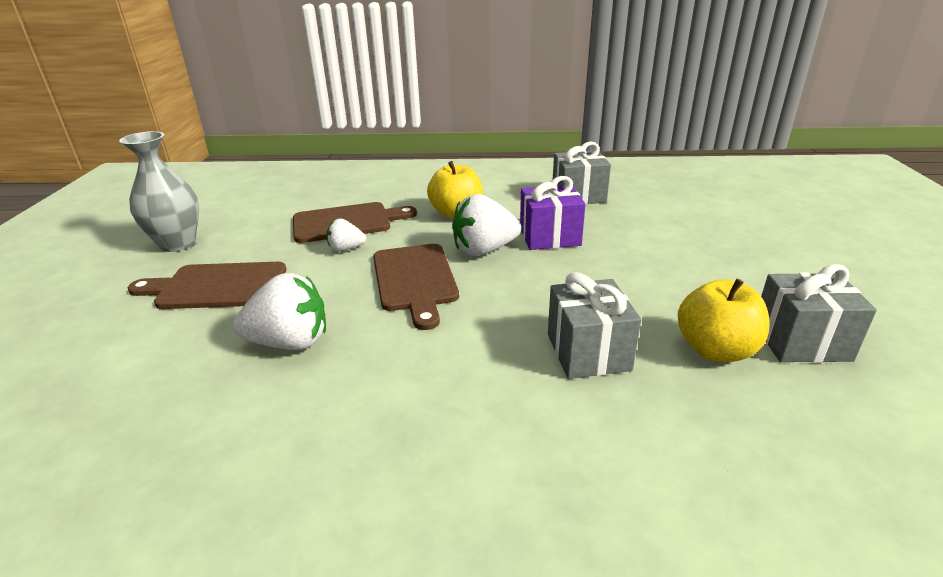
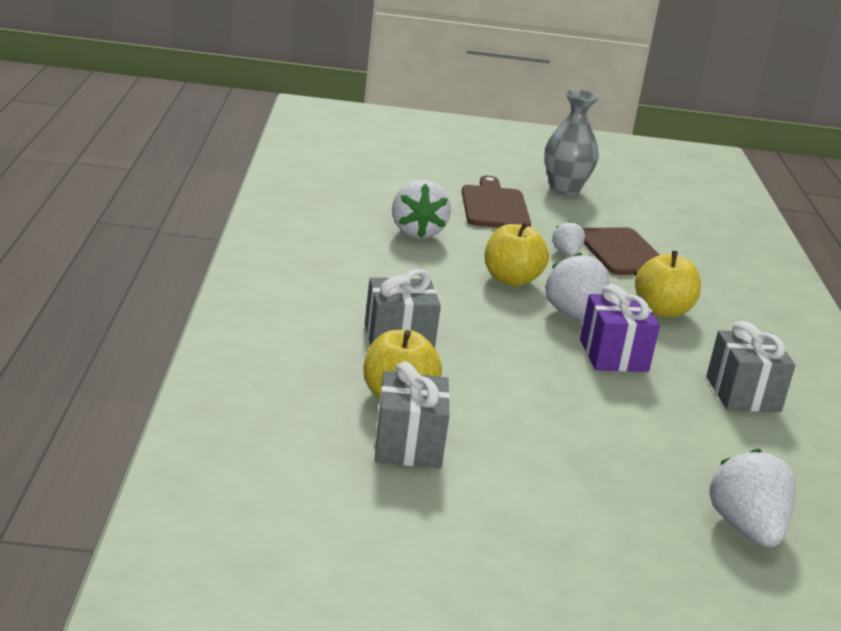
camera: 85 degrees right, 5 degrees down
brown cutting board [373,244,459,330] -> yellow apple [485,222,549,286]
none -> white strawberry [709,449,796,547]

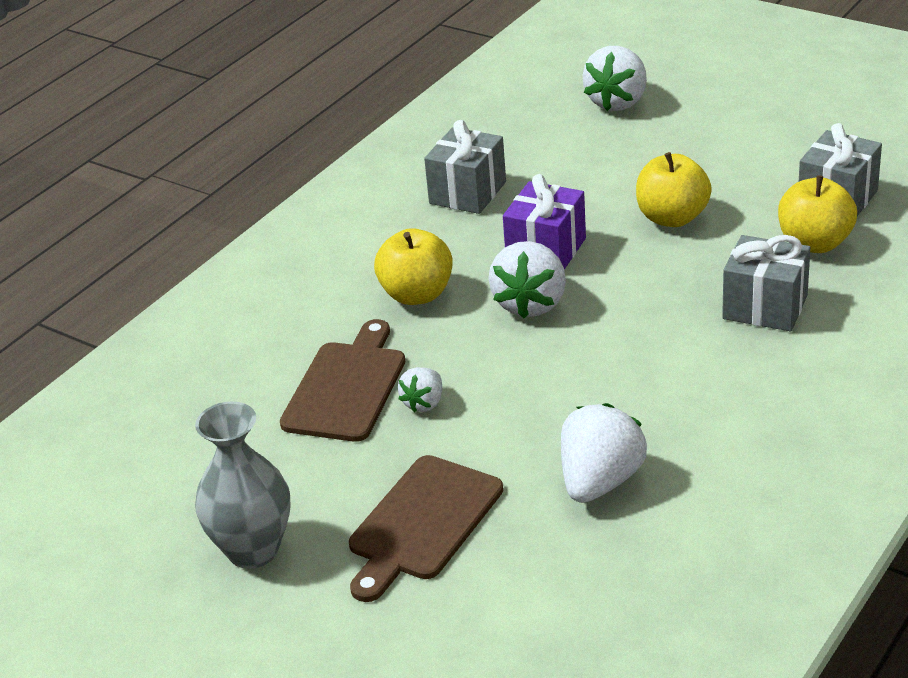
camera: 140 degrees left, 10 degrees up
yellow apple [485,222,549,286] -> yellow apple moved to [636,152,712,227]

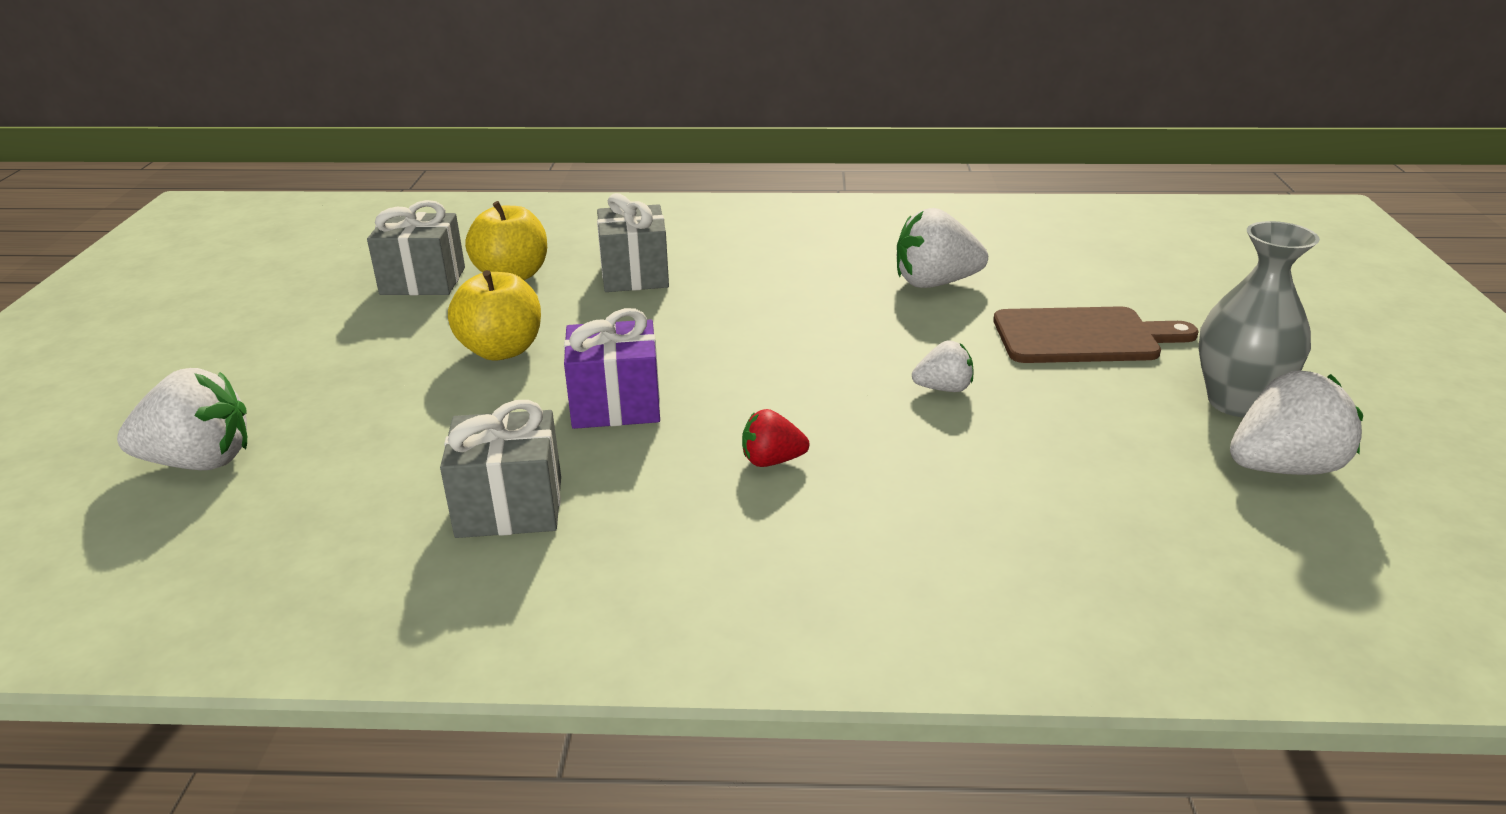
camera: 125 degrees left, 5 degrees down
brown cutting board [280,319,405,442] -> none
yellow apple [374,228,453,305] -> red strawberry [742,409,810,467]
white strawberry [488,241,566,319] -> white strawberry moved to [1230,371,1363,475]

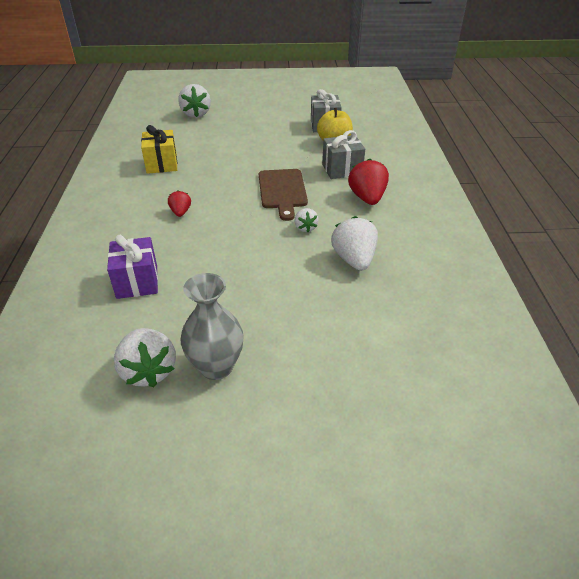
camera: 85 degrees right, 10 degrees up
grey gift [440,400,561,538] -> yellow gift [141,125,177,174]
yellow apple [448,270,541,360] -> none
purple gift [564,308,660,429] -> purple gift moved to [107,235,158,299]
white strawberry [912,341,974,392] -> white strawberry moved to [295,208,319,232]
brown cutting board [993,306,1199,363] -> brown cutting board moved to [259,169,308,221]
none -> red strawberry [348,159,389,205]

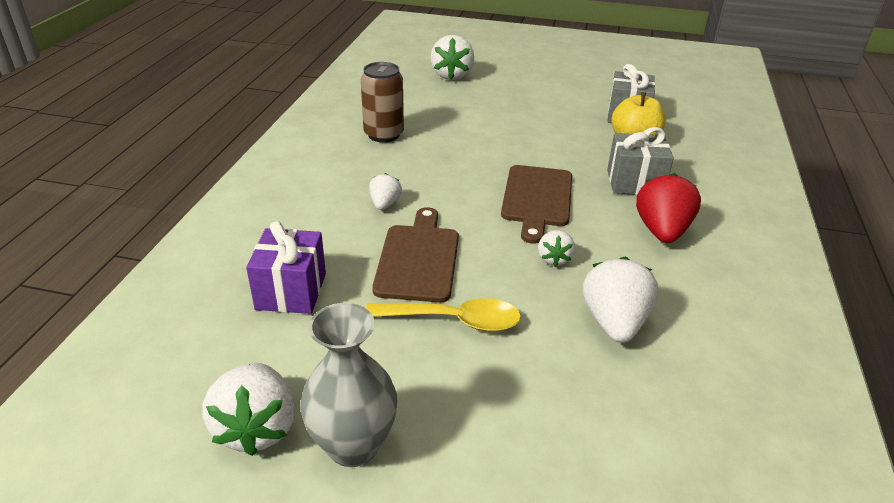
camera: 15 degrees right, 5 degrees down
yellow gift [141,125,177,174] -> brown can [361,62,404,142]
red strawberry [168,190,191,217] -> white strawberry [369,173,402,210]
none -> yellow spoon [365,298,521,332]
none -> brown cutting board [372,207,459,302]

